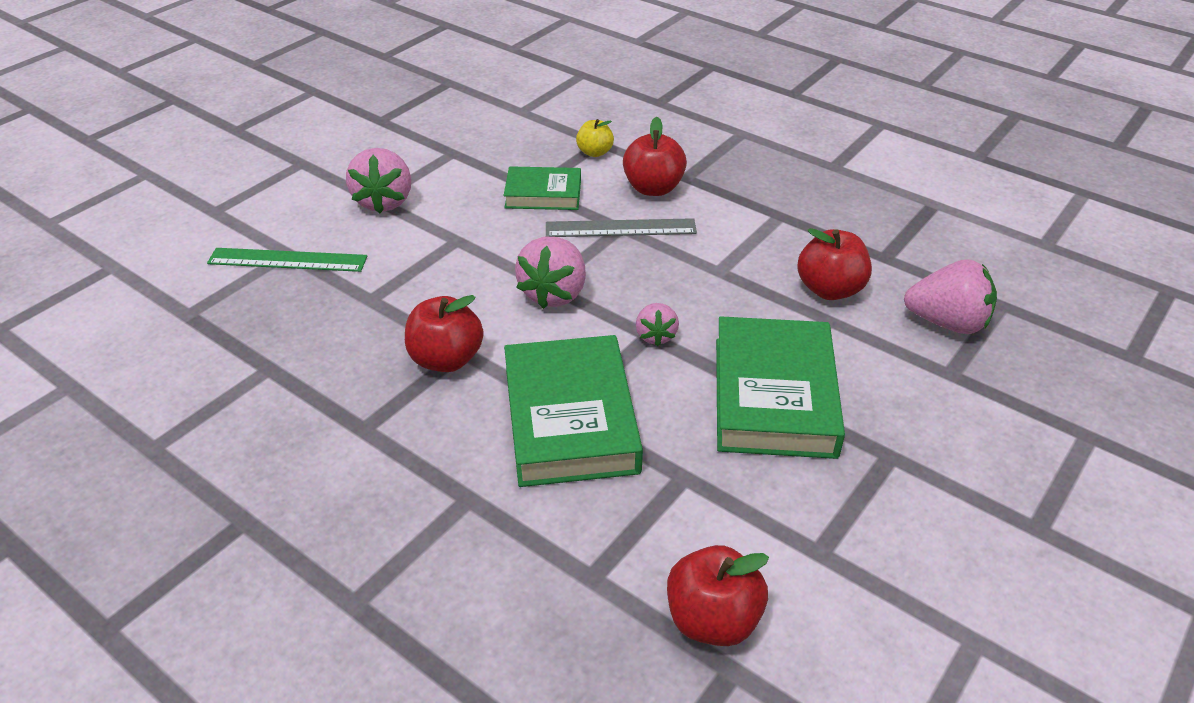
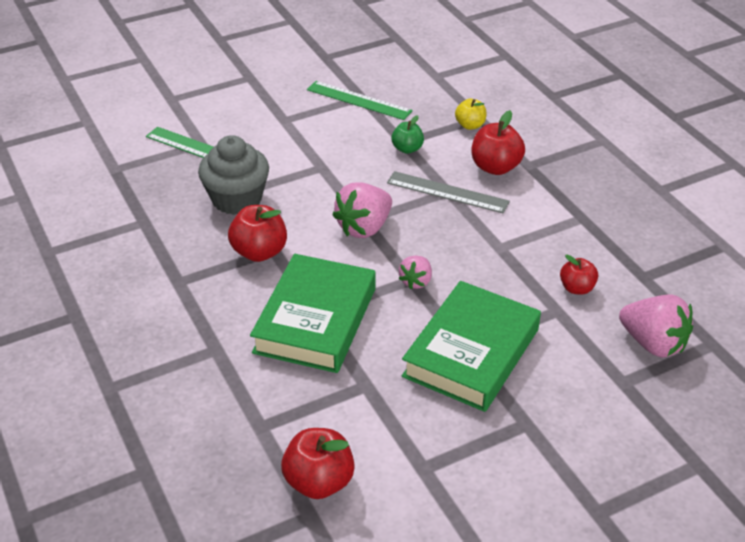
camera: 25 degrees right, 0 degrees up
pink strawberry [346,148,411,213] -> none
green book [504,166,581,210] -> green apple [391,115,424,154]
red apple [797,228,872,300] -> red apple [560,254,598,295], size x0.62
none -> grey cupcake [198,135,269,215]
none -> green ruler [307,81,413,120]

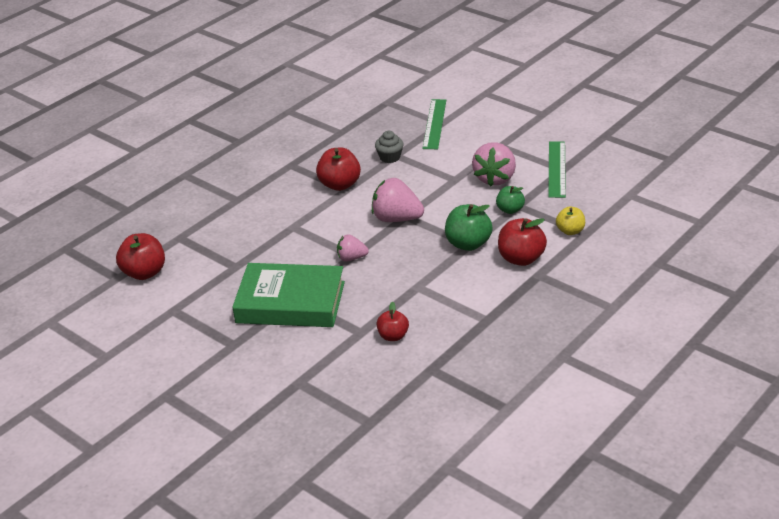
camera: 70 degrees right, 5 degrees down
grey cupcake [198,135,269,215] -> grey cupcake [375,131,404,163], size x0.53
green book [250,254,376,373] -> none
grey ruler [387,171,510,213] -> green apple [445,204,493,251]
pink strawberry [619,295,693,358] -> pink strawberry moved to [472,142,516,186]

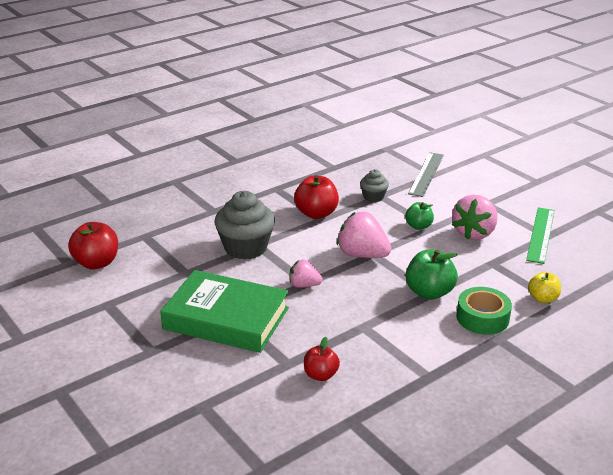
camera: 10 degrees right, 5 degrees down
green ruler [422,99,446,149] -> grey ruler [408,152,444,197]
green apple [496,186,525,214] -> green apple moved to [405,202,434,230]
red apple [498,218,547,266] -> green tape [456,287,512,335]
none -> grey cupcake [215,191,275,260]

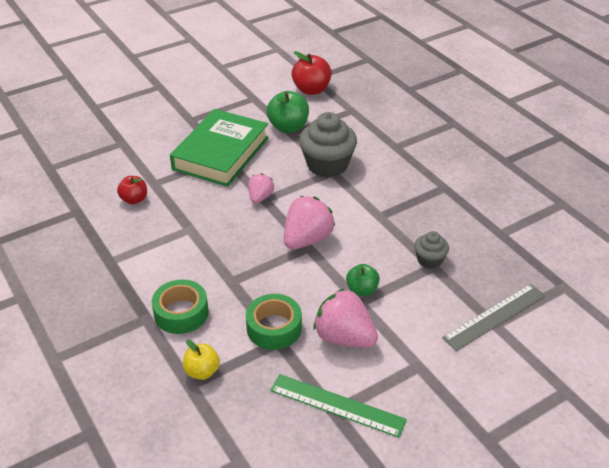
camera: 95 degrees right, 10 degrees up
red apple [294,175,339,219] -> none
green apple [406,250,458,300] -> green apple moved to [267,91,309,133]
grey ruler [408,152,444,197] -> grey ruler turned 60 degrees counterclockwise [442,284,546,351]
none -> green tape [246,294,302,350]

